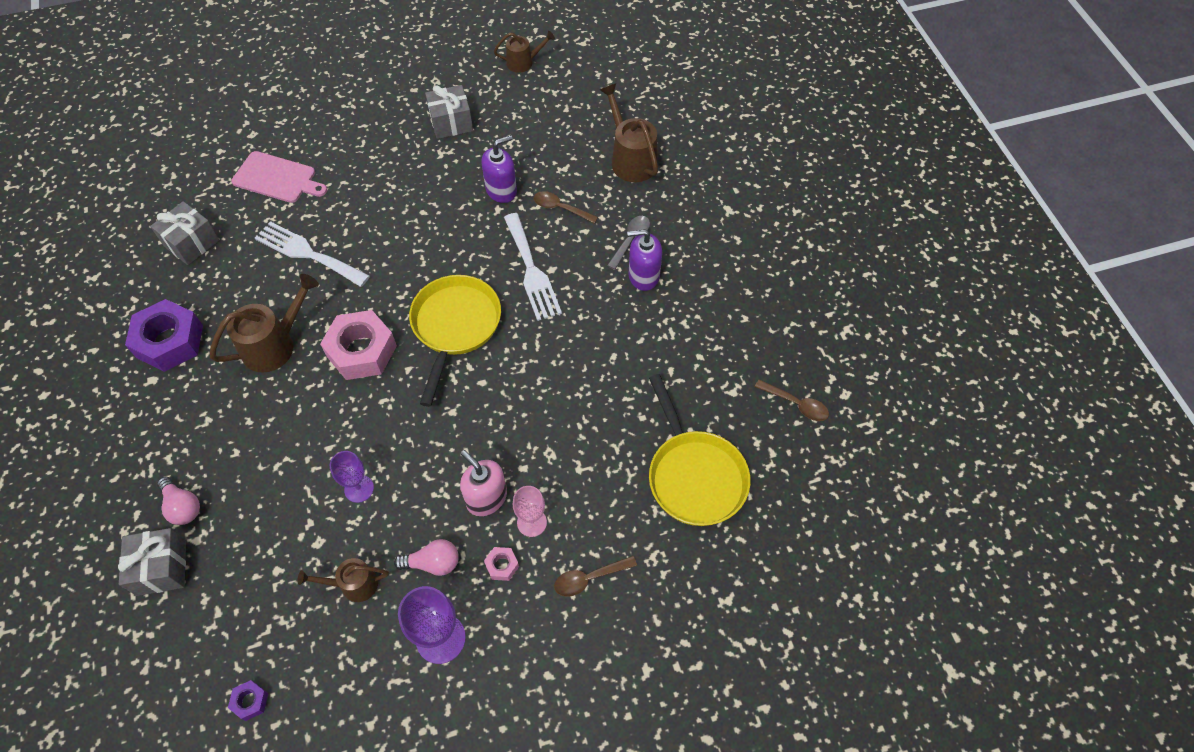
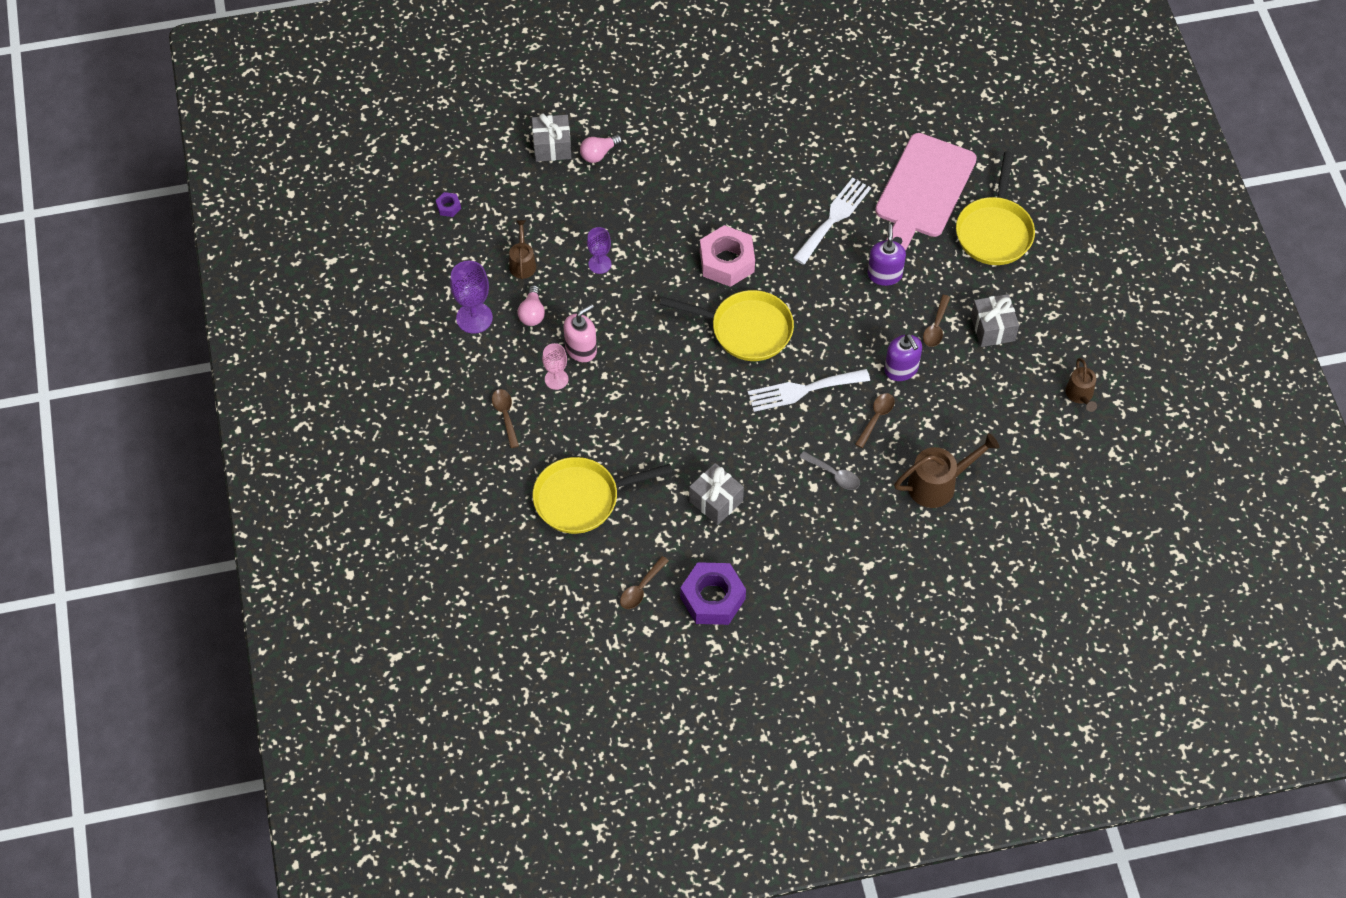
camera: 95 degrees right, 0 degrees up
purple nut [125,299,203,372] -> purple nut moved to [680,562,746,625]
grey gift [150,201,219,265] -> grey gift moved to [689,463,744,525]
brown watering can [210,274,319,372] -> none
pink cutting board [231,151,327,203] -> pink cutting board [875,133,977,251], size x1.62
pink nut [484,547,519,581] -> none
purple soap dispenser [627,229,662,291] -> purple soap dispenser moved to [867,224,906,286]
none -> brown spoon [923,295,950,347]
none -> yellow pan [956,151,1035,265]

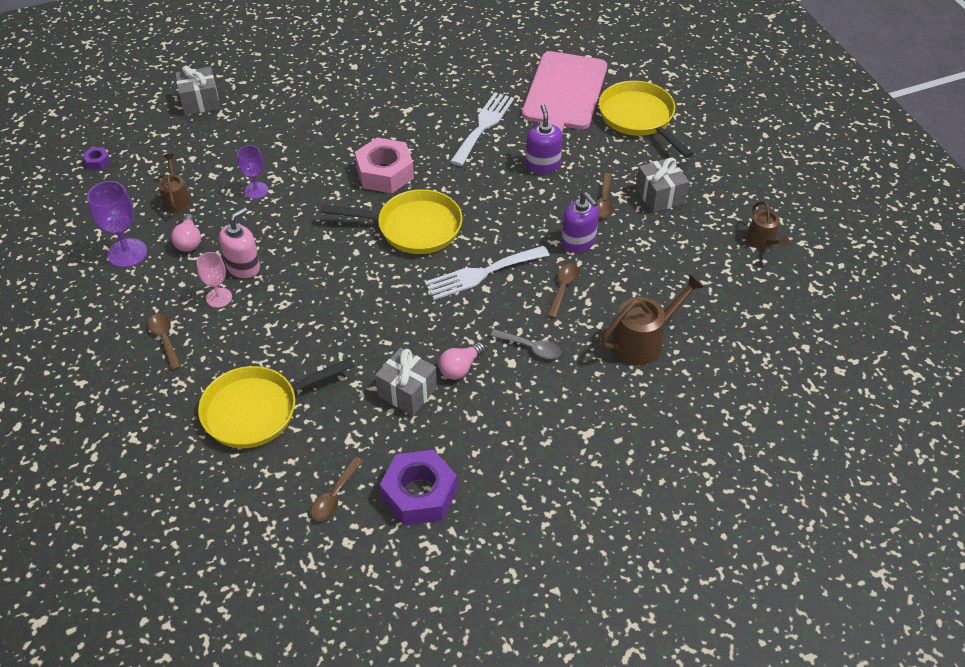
camera: 10 degrees left, 10 degrees down
pink light bulb [580,134,622,163] -> pink light bulb moved to [439,342,485,380]
yellow pan [956,151,1035,265] -> yellow pan turned 150 degrees clockwise [599,81,693,158]

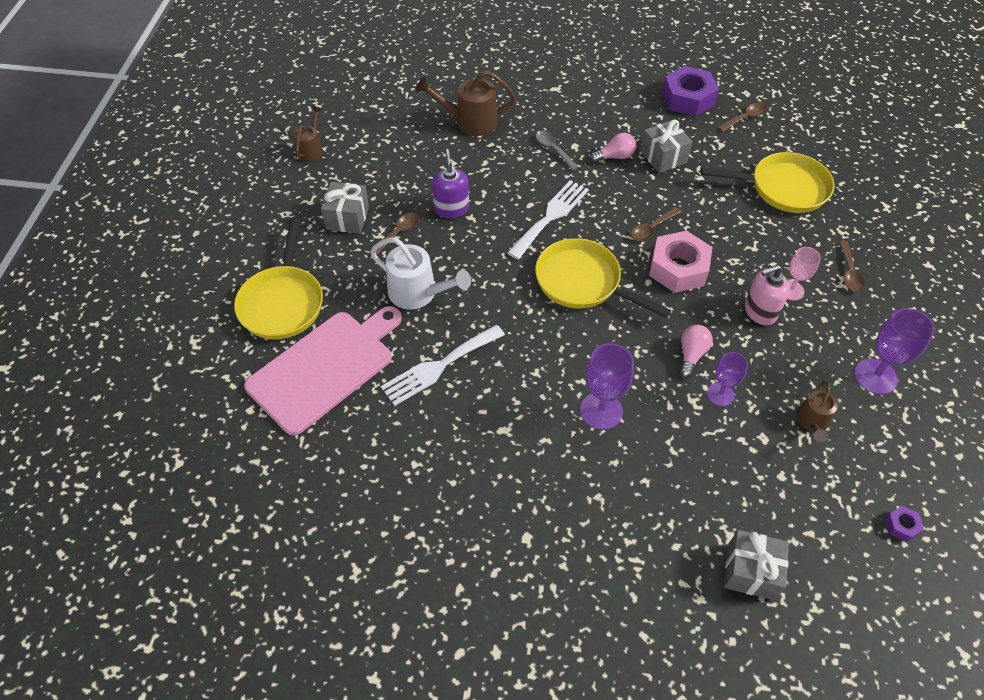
camera: 150 degrees left, 5 degrees up
pink light bulb [171,214,201,252] -> pink light bulb moved to [679,325,713,378]
pink nut [355,137,414,193] -> pink nut moved to [649,230,713,293]
white fork [425,246,550,300] -> white fork turned 60 degrees counterclockwise [507,180,589,260]
purple soap dispenser [526,104,563,174] -> white watering can [370,237,471,309]
brown spoon [547,264,580,318] -> brown spoon moved to [631,207,681,241]
none -> purple goblet [580,343,634,430]

